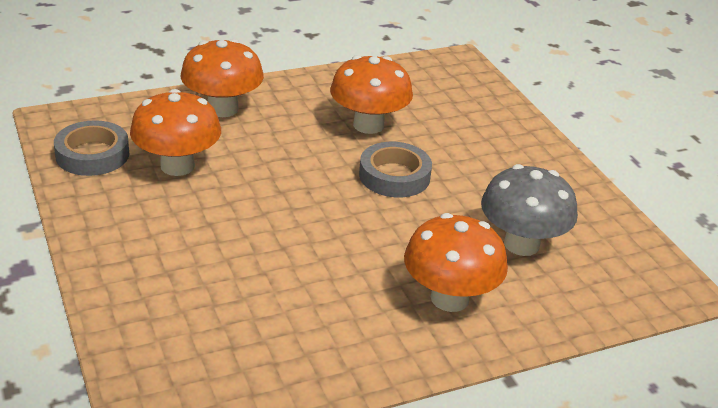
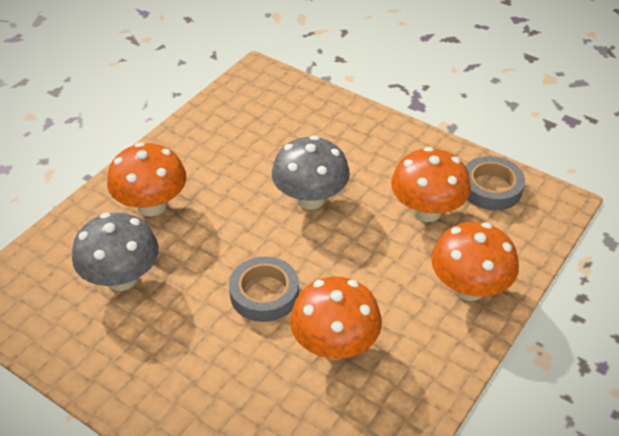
camera: 150 degrees right, 10 degrees up
none -> grey mushroom [272,136,350,210]

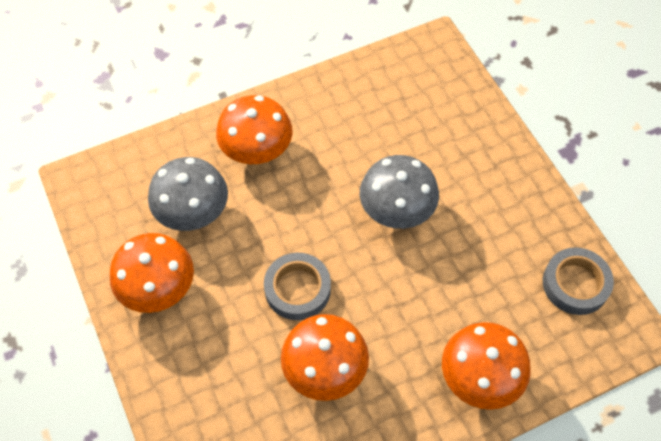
camera: 30 degrees right, 15 degrees up
orange mushroom [391,147,471,222] -> orange mushroom moved to [110,233,194,313]

